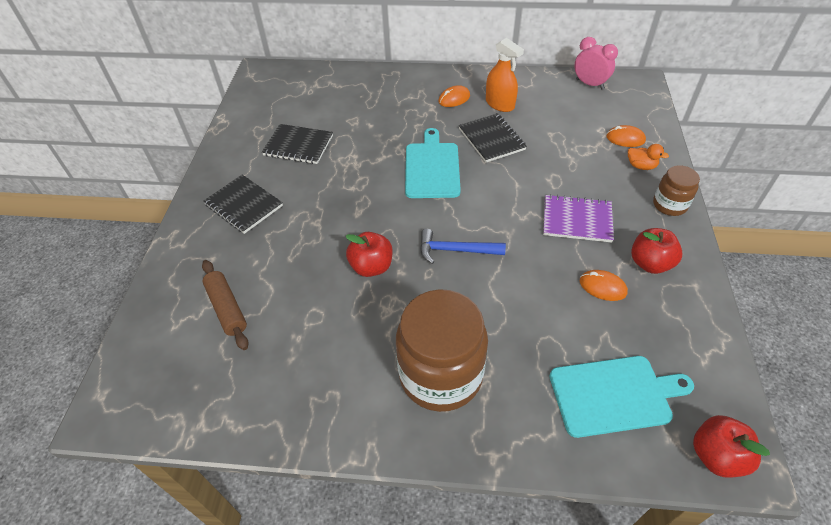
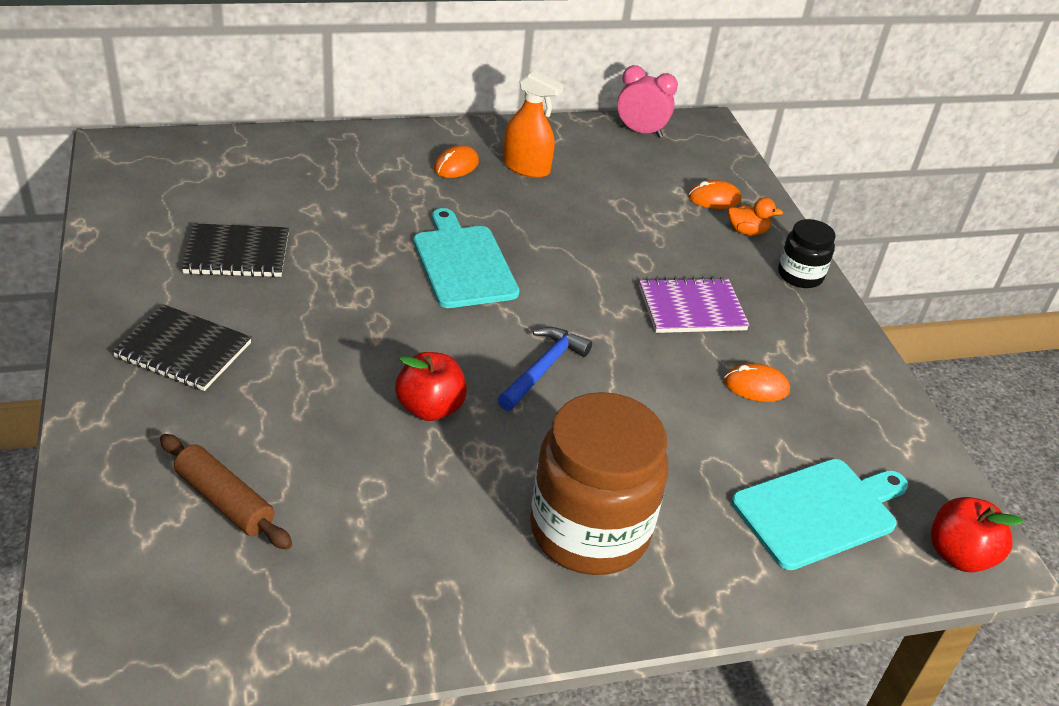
camera: 25 degrees left, 10 degrees down
blue hammer [420,229,506,264] -> blue hammer turned 135 degrees clockwise [498,327,592,411]
black notebook [459,113,527,163] -> none
red apple [631,228,682,274] -> none
brown jar [653,165,700,216] -> black jar [778,219,836,288]

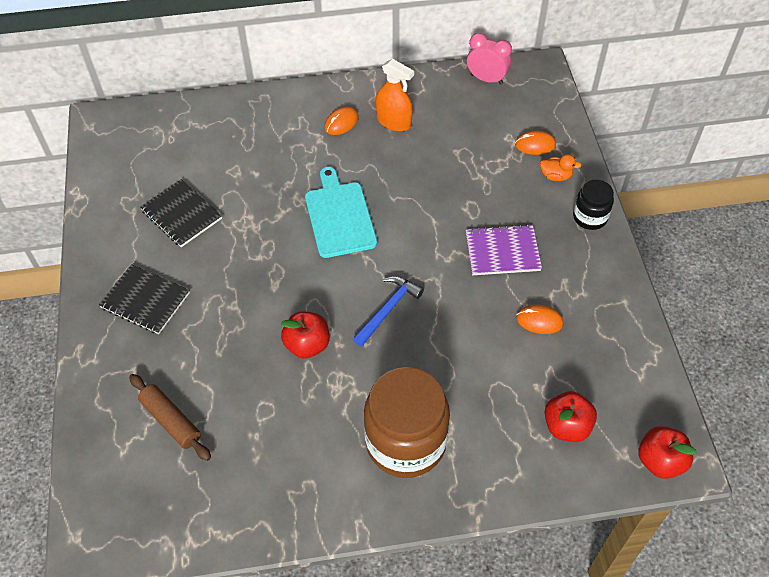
camera: 10 degrees right, 15 degrees up
black notebook [182,224,289,277] -> black notebook turned 45 degrees clockwise [140,179,222,247]
turquoise cutting board [731,459,908,570] -> red apple [545,391,597,442]

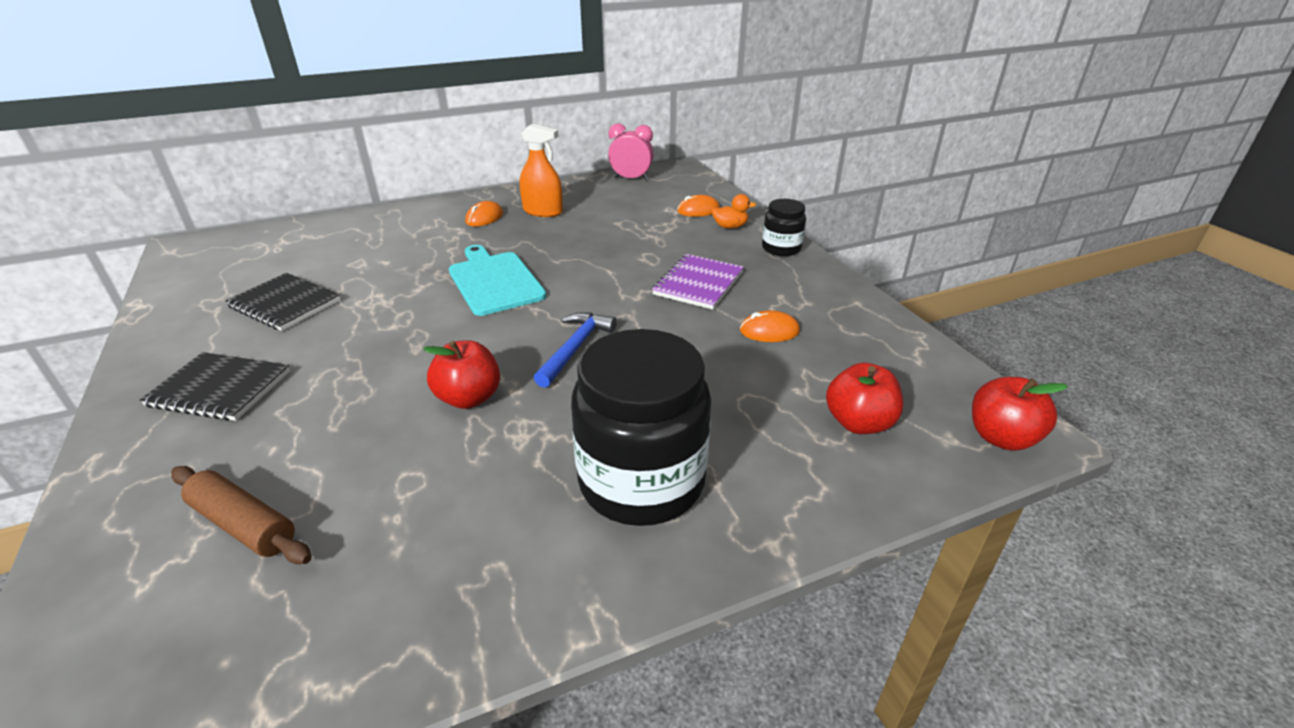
camera: 15 degrees left, 20 degrees down
brown jar [364,367,450,478] -> black jar [571,329,711,526]
purple notebook [466,224,542,275] -> purple notebook turned 45 degrees counterclockwise [652,254,744,309]

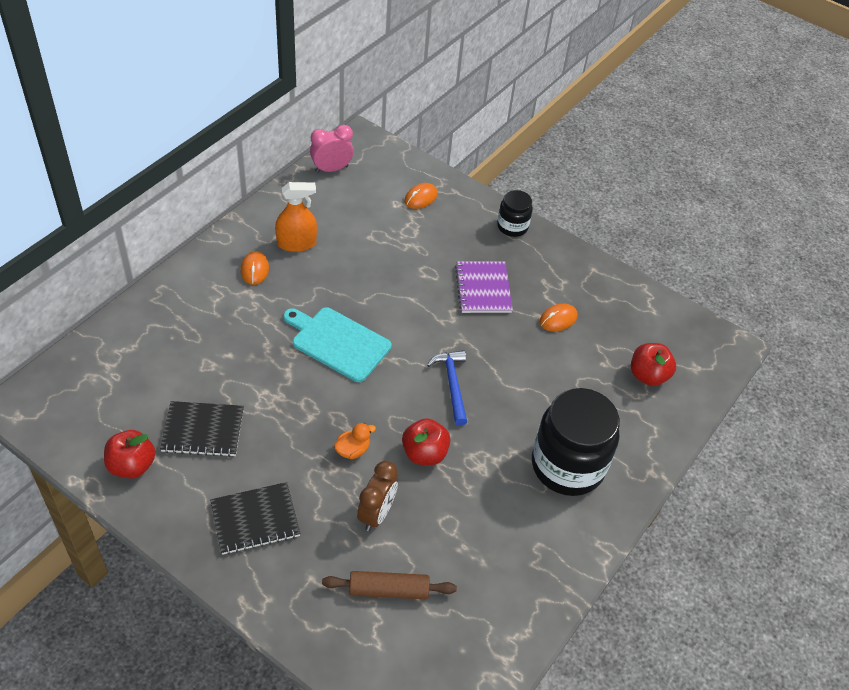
camera: 35 degrees left, 15 degrees up
orange duck [711,194,756,229] -> orange duck moved to [334,423,376,459]
red apple [972,377,1068,451] -> red apple moved to [104,430,155,478]
none -> brown clock [357,461,398,531]

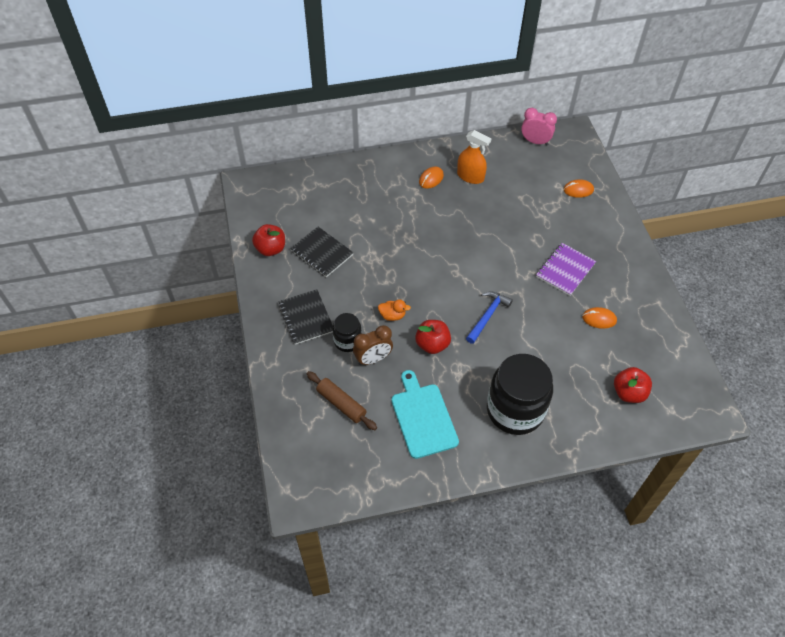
camera: 45 degrees right, 5 degrees up
black notebook [210,482,300,555] -> black notebook turned 45 degrees clockwise [278,289,333,345]
turquoise cutting board [283,307,392,382] -> turquoise cutting board moved to [391,370,459,459]
black jar [497,190,533,237] -> black jar moved to [332,313,362,352]

